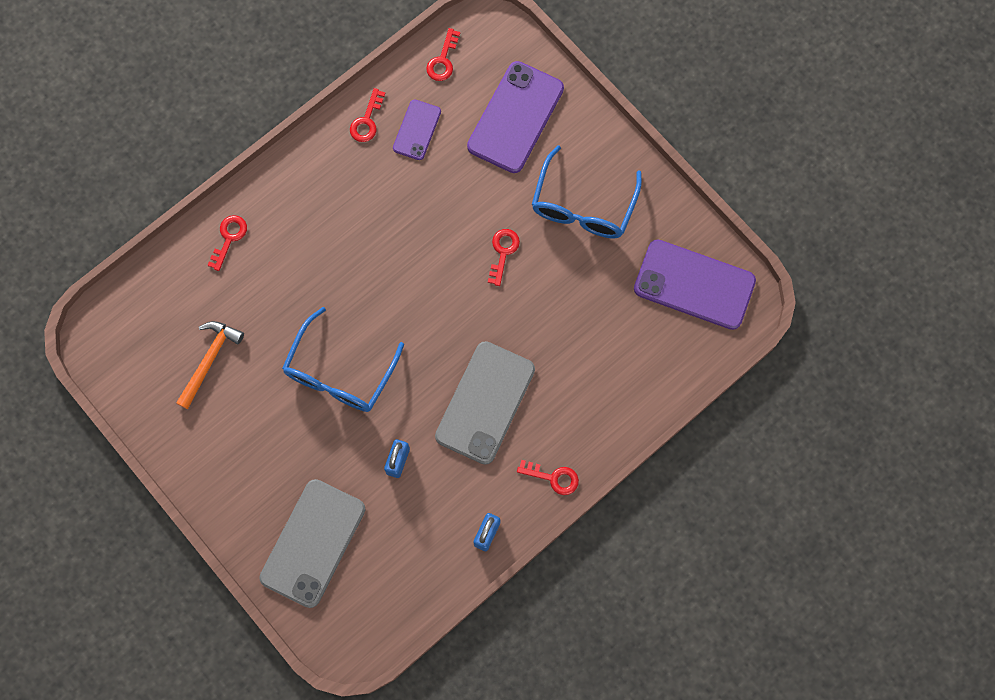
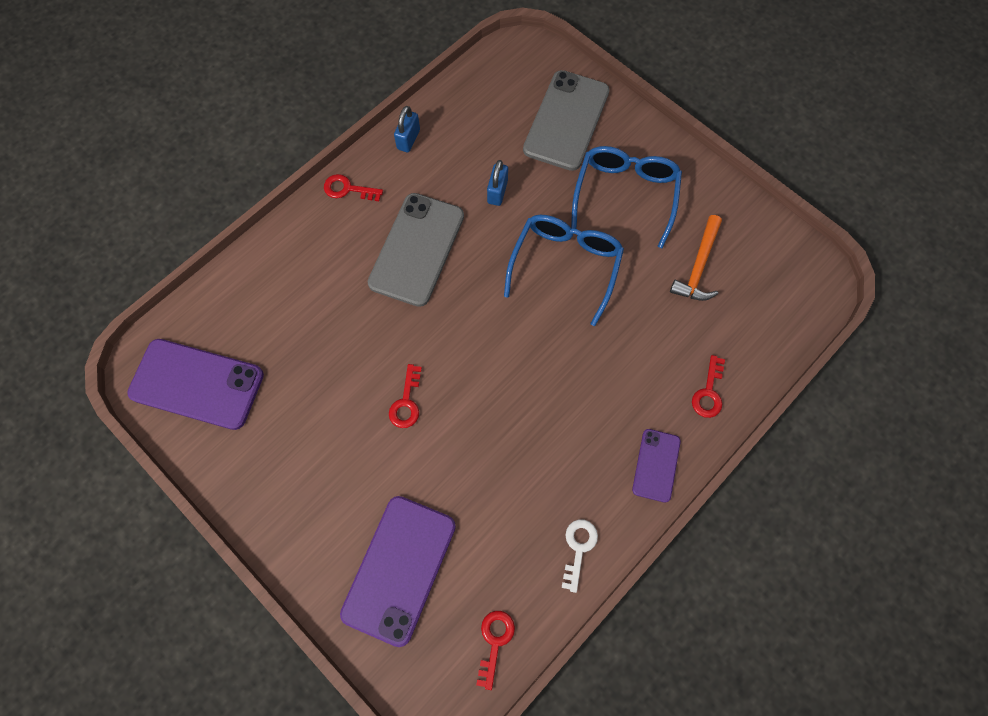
camera: 175 degrees right, 5 degrees down
red key [350,88,385,142] -> white key [562,519,598,593]
purple phone [393,99,441,160] -> purple phone moved to [632,429,681,503]
blue glasses [532,145,642,238] -> blue glasses moved to [571,146,682,248]

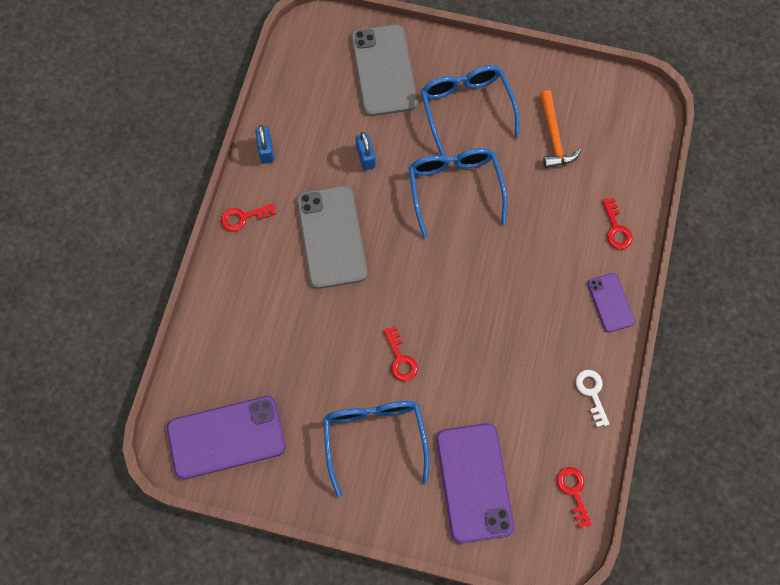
camera: 30 degrees left, 0 degrees up
none -> blue glasses [323,401,430,497]

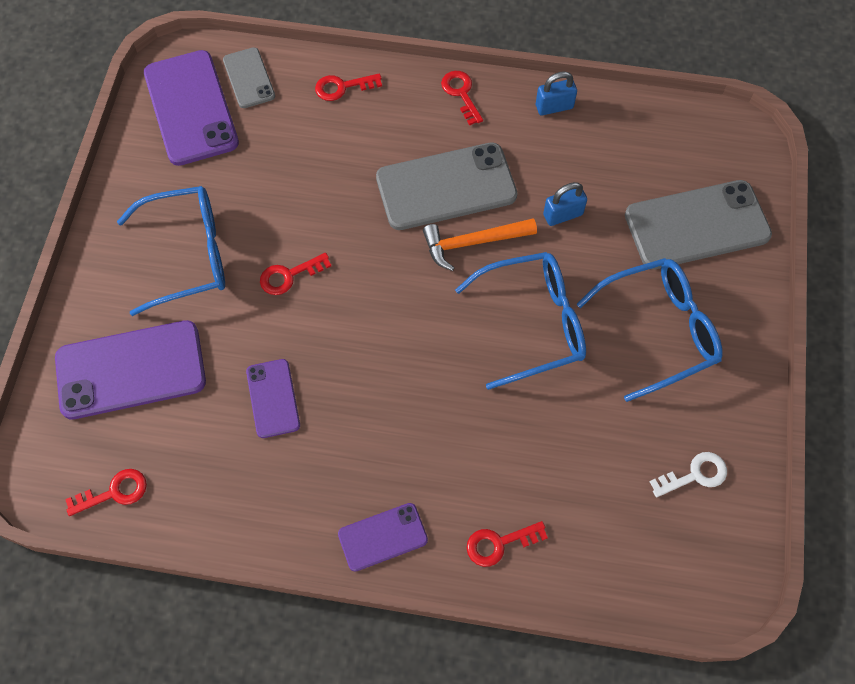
camera: 85 degrees right, 5 degrees down
orange hammer [540,90,581,168] -> orange hammer moved to [423,218,537,271]
white key [576,370,609,427] -> white key moved to [650,452,727,497]
none -> grey phone [223,47,275,108]
none -> purple phone [246,359,300,438]
none -> red key [315,73,382,101]

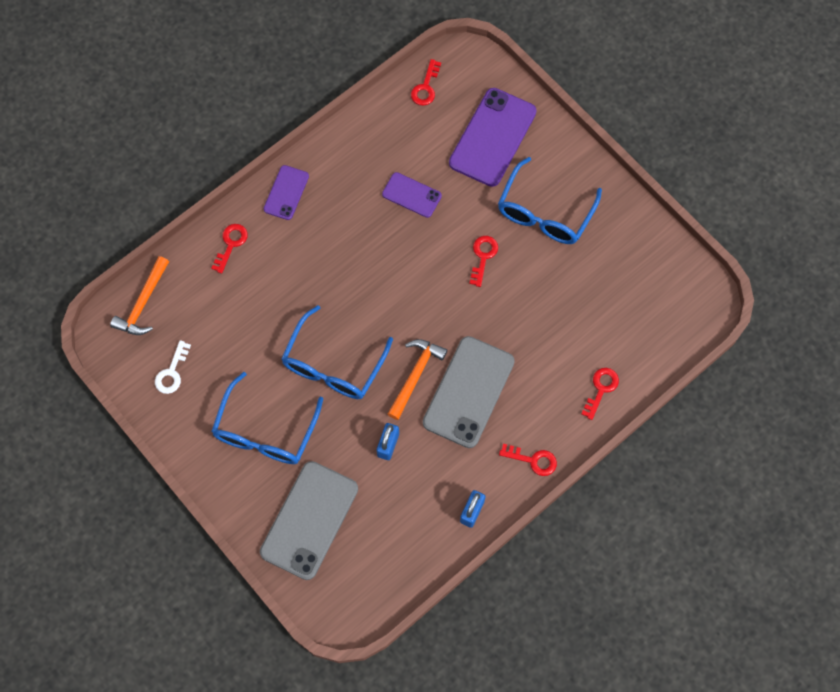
camera: 130 degrees right, 5 degrees up
purple phone [144,50,239,166] -> none
grey phone [223,47,275,108] -> none
none -> orange hammer [110,256,169,335]

